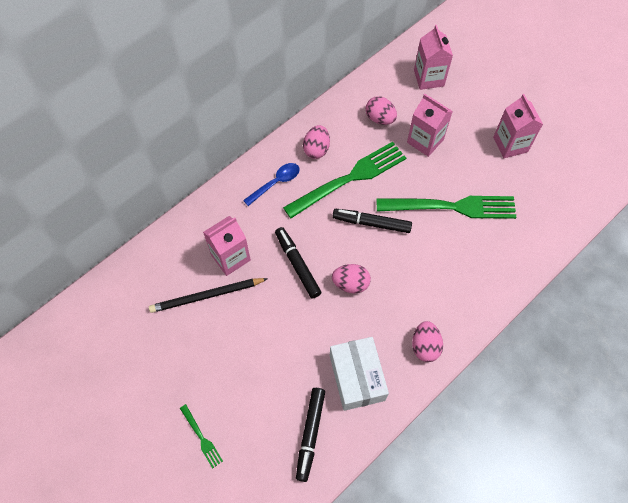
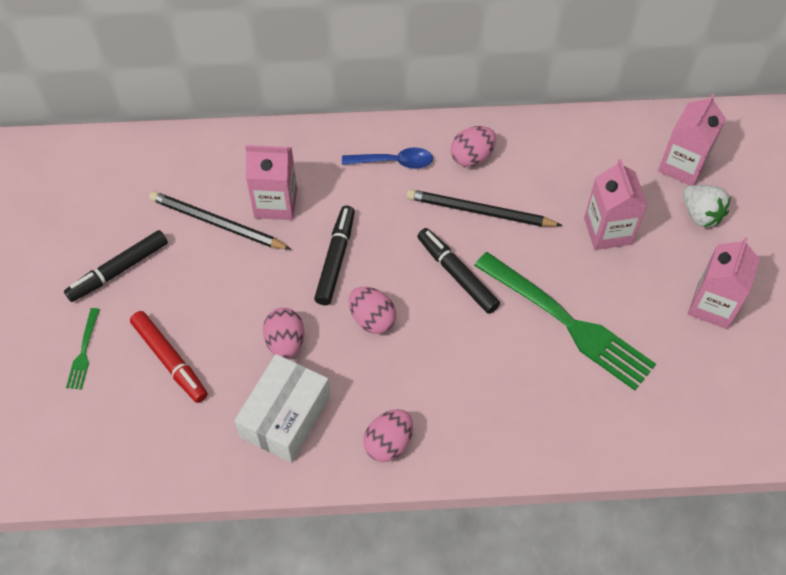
camera: 40 degrees right, 5 degrees down
green fork [283,142,406,218] -> black pencil [407,189,562,227]
black marker [296,388,325,482] -> black marker moved to [64,230,168,302]
pink egg [366,96,397,125] -> pink egg moved to [263,308,304,359]
none -> red marker [130,311,208,403]
none -> white strawberry [683,185,731,227]

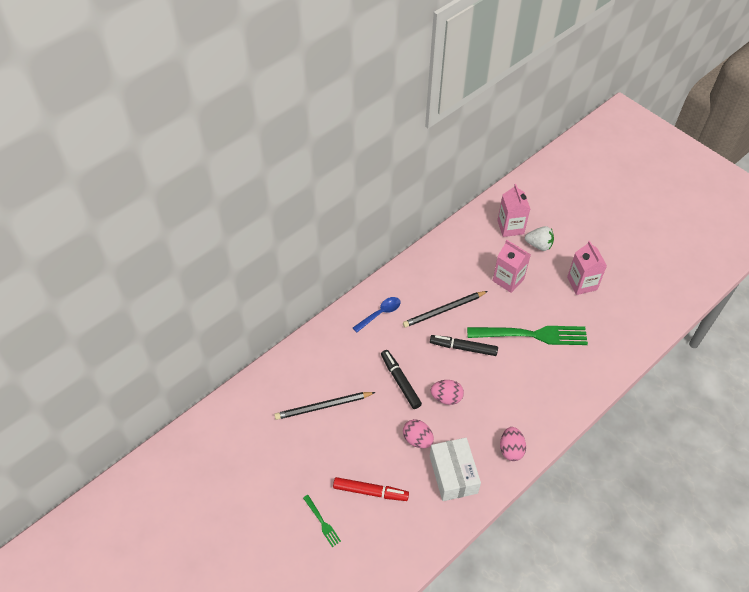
camera: 40 degrees left, 5 degrees down
black marker [64,230,168,302] -> none
pink carton [245,145,297,220] -> none
pink egg [451,126,496,167] -> none

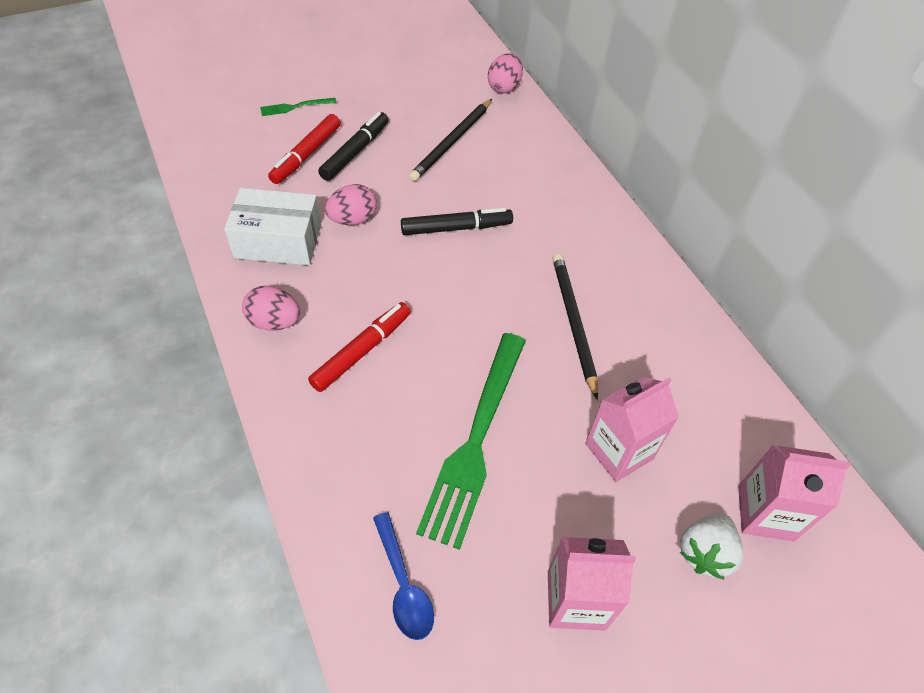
camera: 105 degrees right, 0 degrees up
black pencil [274,392,376,420] -> black pencil turned 150 degrees counterclockwise [409,99,492,181]
blue spoon [353,297,401,332] -> blue spoon moved to [373,512,434,640]
black marker [430,335,498,356] -> black marker moved to [318,112,389,181]
pink egg [431,380,464,405] -> pink egg moved to [488,53,523,93]
none -> red marker [308,302,411,392]

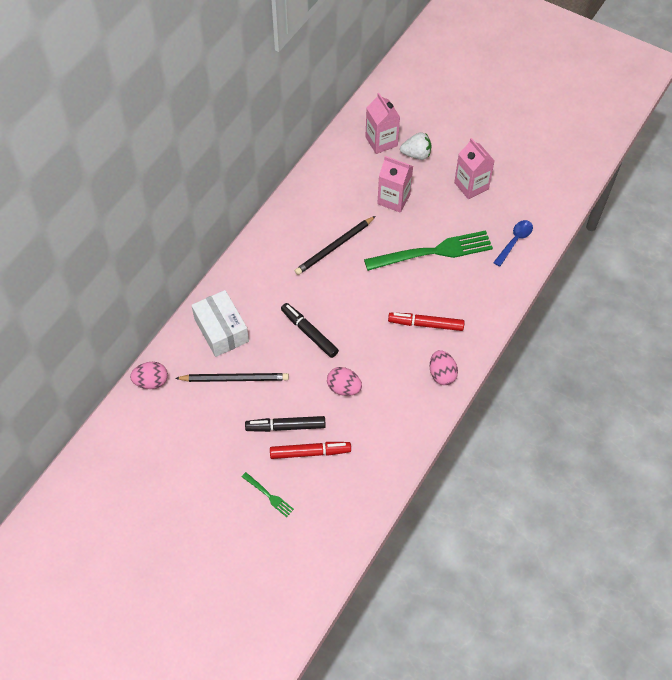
camera: 120 degrees left, 5 degrees up
white box [224,188,321,265] -> white box moved to [191,290,249,357]

